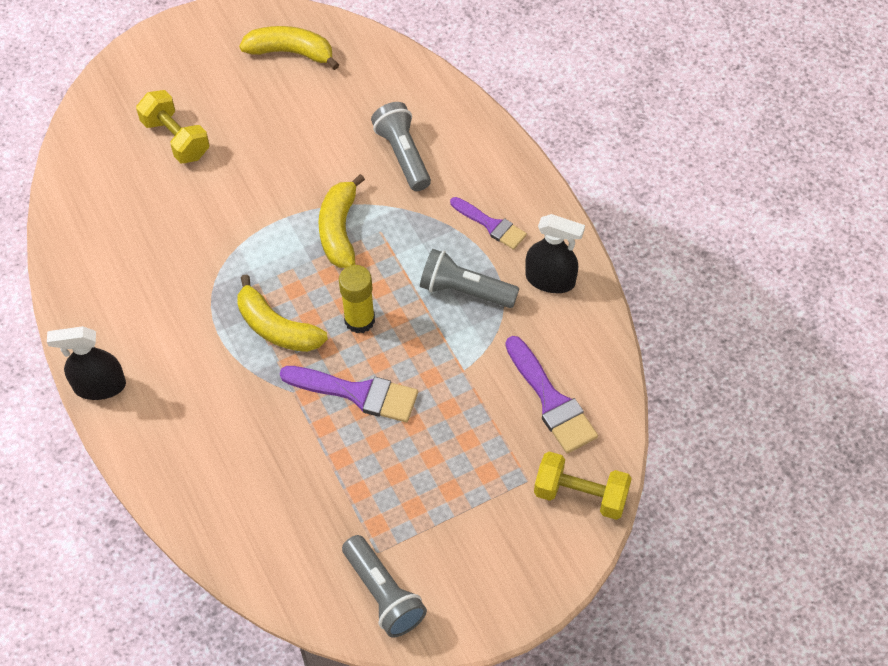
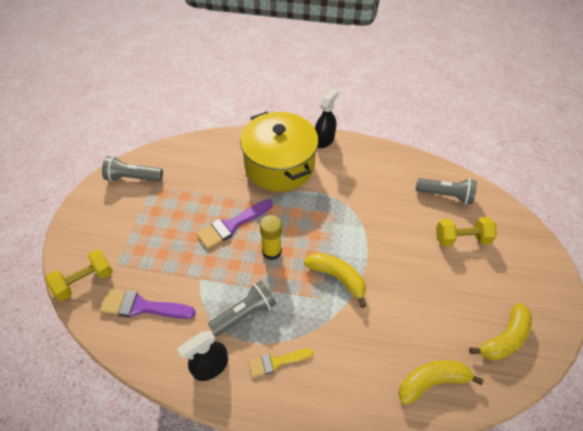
camera: 125 degrees right, 5 degrees down
yellow banana [238,274,328,352] -> yellow banana moved to [398,360,483,405]
grey flashlight [371,102,431,191] -> grey flashlight moved to [416,178,477,204]
purple brush [450,197,527,250] -> yellow brush [248,348,314,377]
none -> yellow pot [240,111,318,191]

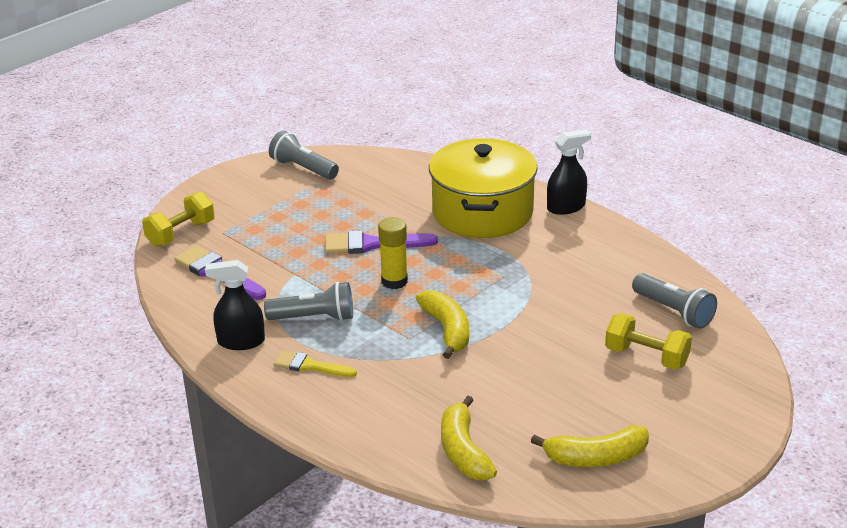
camera: 35 degrees right, 20 degrees down
yellow dumbbell [46,249,113,301] -> yellow dumbbell turned 45 degrees counterclockwise [142,192,215,247]
yellow banana [398,360,483,405] -> yellow banana turned 120 degrees counterclockwise [441,396,497,480]

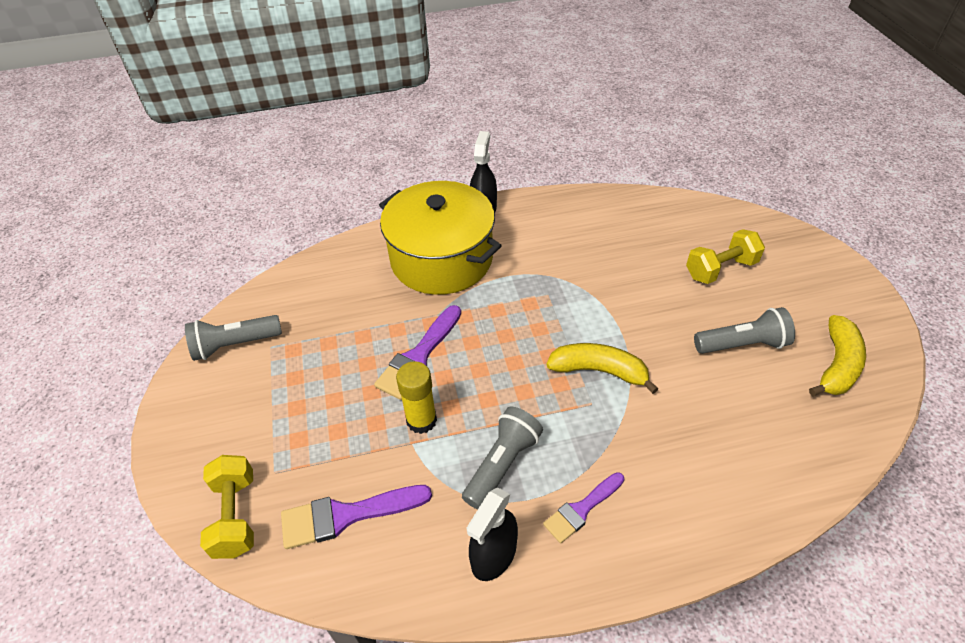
camera: 55 degrees left, 15 degrees up
yellow brush [274,350,357,377] -> purple brush [543,472,624,544]
yellow glue stick [378,217,408,289] -> yellow glue stick moved to [396,361,437,434]
yellow banana [441,396,497,480] -> none
grey flashlight [632,273,717,329] -> grey flashlight moved to [694,307,795,354]

